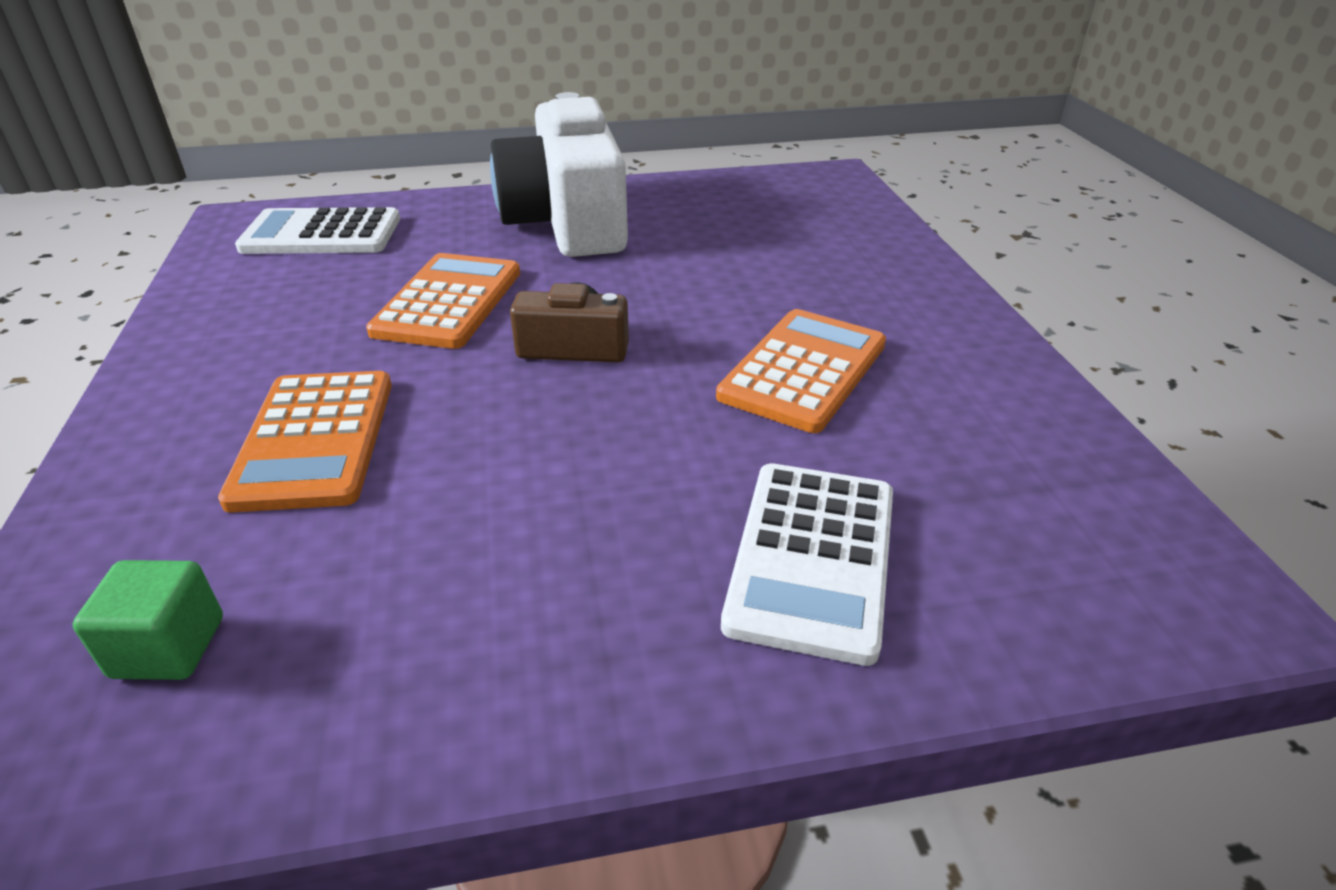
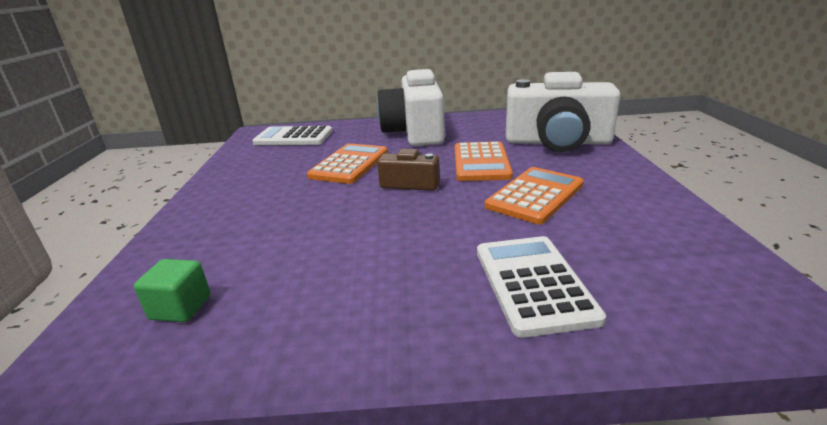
camera: 10 degrees right, 10 degrees down
orange calculator [218,371,392,513] -> orange calculator moved to [455,141,513,181]
white calculator [721,463,893,666] -> white calculator turned 150 degrees clockwise [477,236,606,338]
none -> white camera [506,72,620,152]

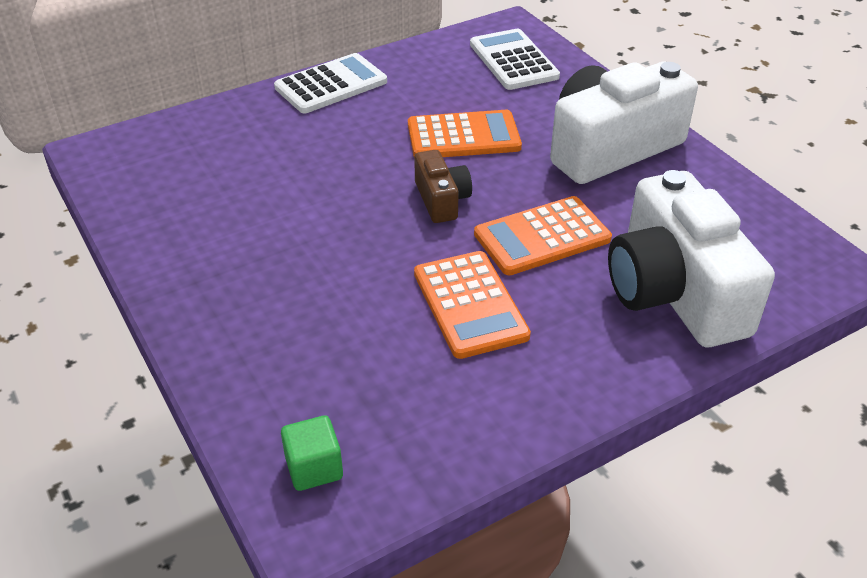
camera: 60 degrees right, 15 degrees up
green cube [134,259,210,322] -> green cube moved to [281,415,343,491]
white calculator [477,236,606,338] -> white calculator moved to [274,53,387,113]
orange calculator [485,167,584,224] -> orange calculator turned 60 degrees clockwise [414,251,531,359]

